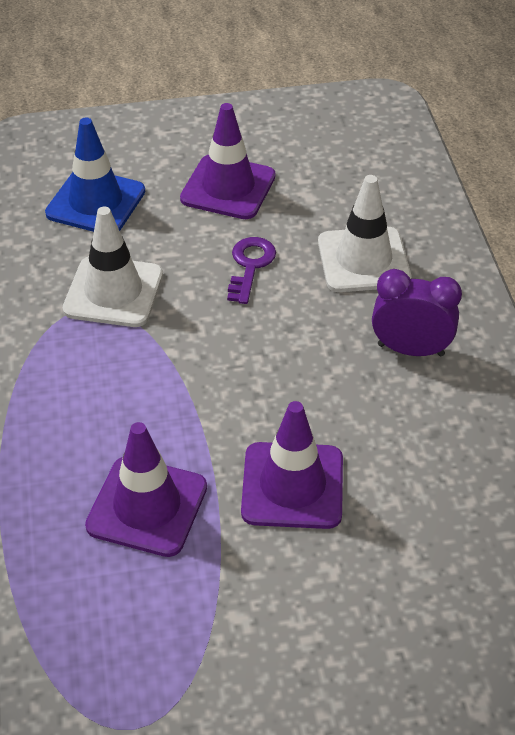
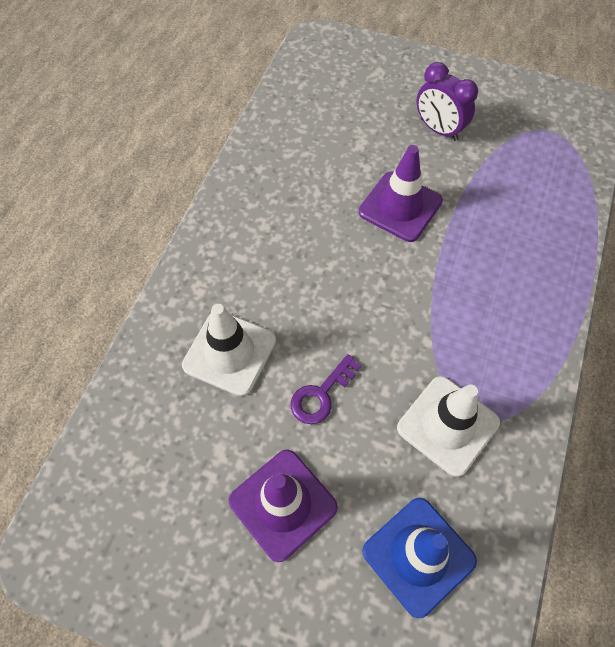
camera: 150 degrees left, 15 degrees up
purple traffic cone [85,422,207,557] -> none
purple clock [372,269,462,357] -> purple clock moved to [416,62,478,141]

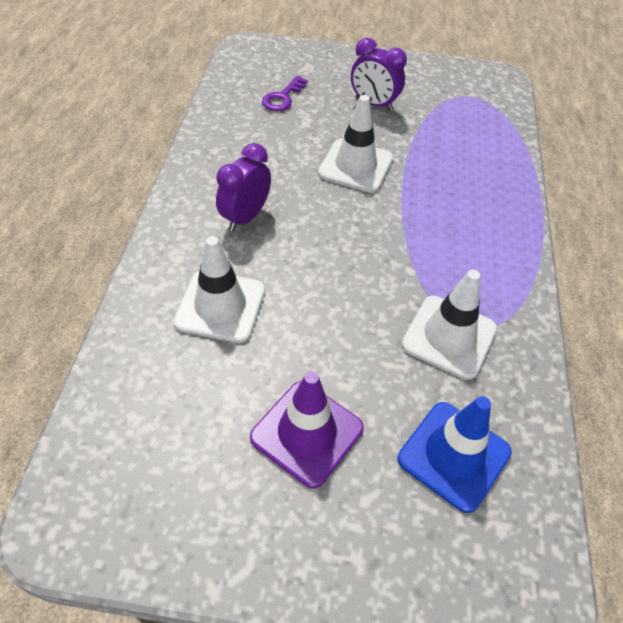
camera: 15 degrees left, 10 degrees down
purple key [291,354,361,424] -> purple key moved to [262,76,308,111]
purple traffic cone [359,145,443,242] -> white traffic cone [318,95,393,193]
none -> purple clock [216,143,271,231]

